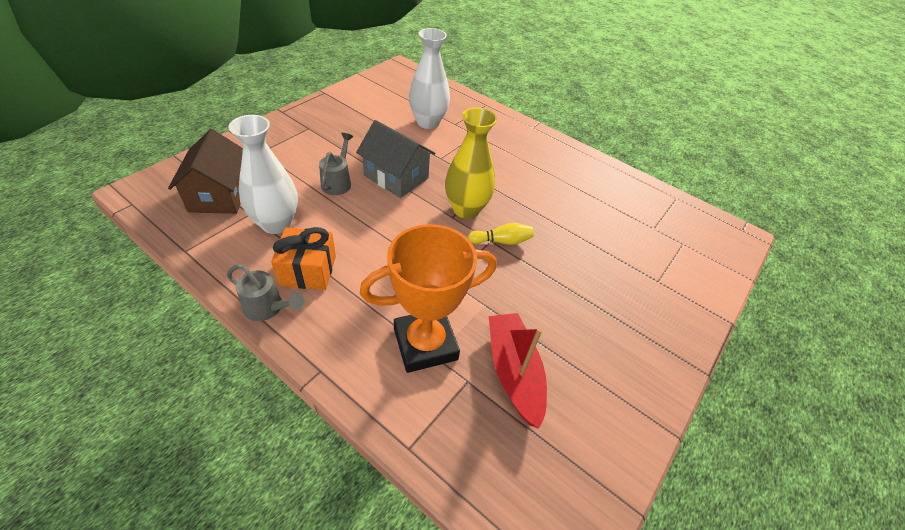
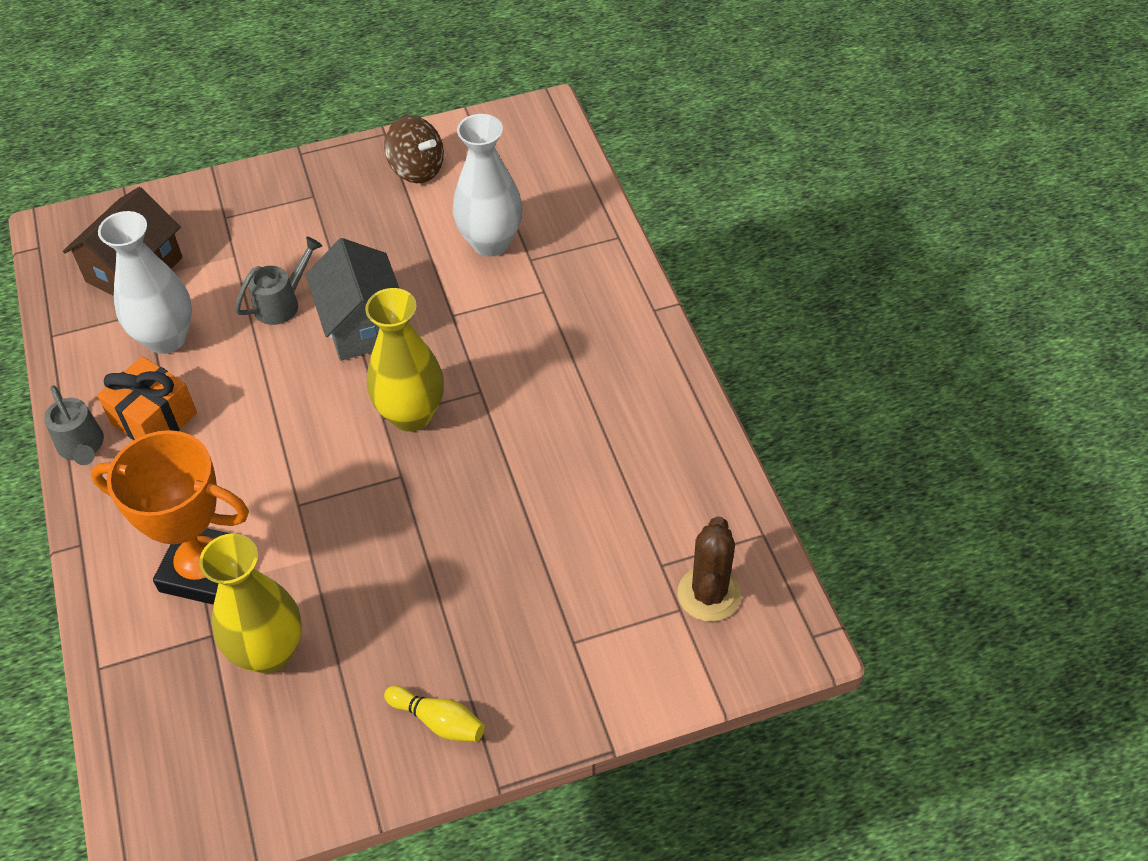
camera: 40 degrees right, 5 degrees up
yellow bowling pin [468,223,534,245] -> yellow bowling pin moved to [384,686,485,742]
red boat [489,313,547,429] -> yellow vase [199,533,302,674]
none -> brown spinning top [384,115,444,183]
none -> brown cactus [678,516,741,622]

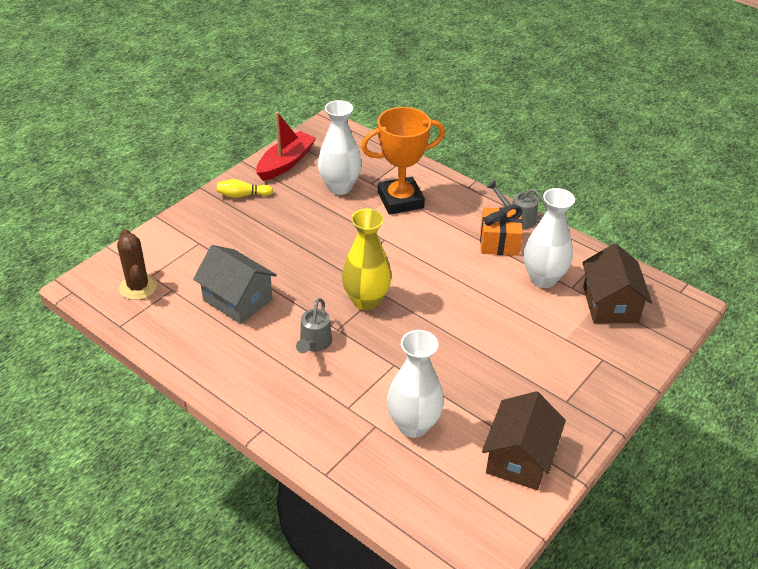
camera: 145 degrees right, 10 degrees down
yellow vase [199,533,302,674] -> white vase [318,100,362,195]
grey watering can [235,236,322,325] -> grey watering can moved to [296,298,332,353]
grey house [306,238,399,361] -> grey house moved to [193,245,277,324]
brown spinning top [384,115,444,183] -> brown house [482,391,566,490]
none -> red boat [256,112,316,181]

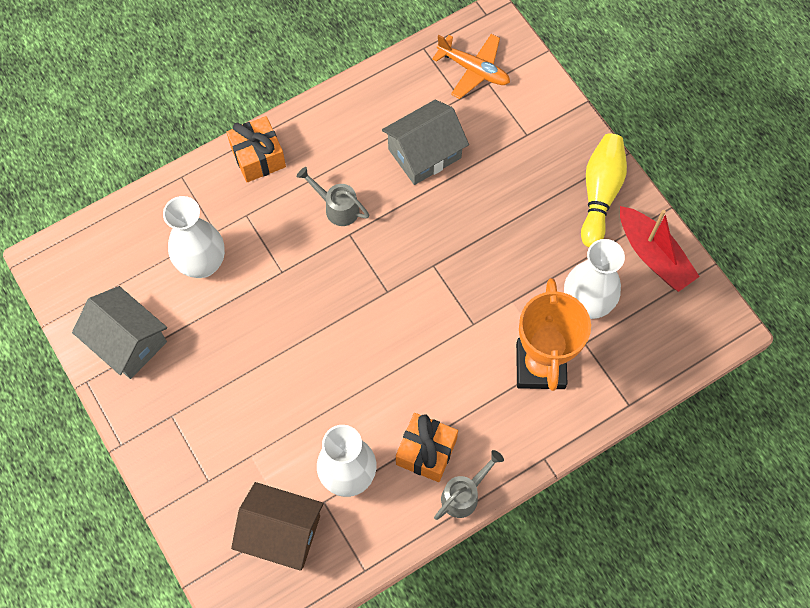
camera: 110 degrees right, 25 degrees up
brown cactus [117,229,157,300] -> orange plane [432,34,510,99]
yellow bowling pin [217,179,273,198] -> yellow bowling pin [581,133,627,247], size x1.73
yellow vase [342,208,392,310] -> none
brown house [482,391,566,490] -> grey house [72,286,167,379]
none -> orange gift [227,116,286,182]

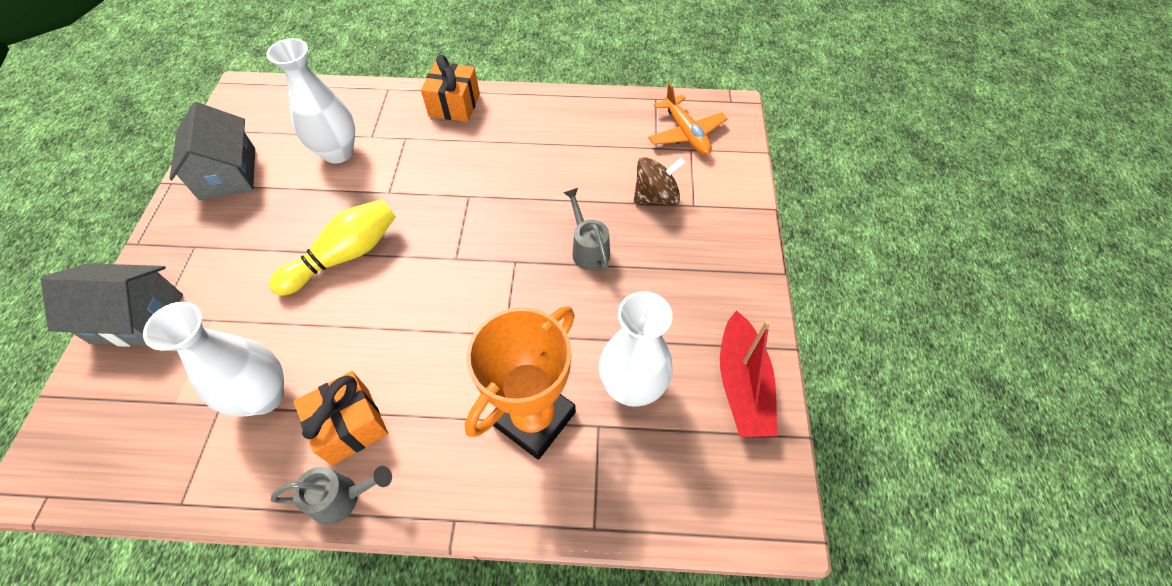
camera: 35 degrees right, 10 degrees down
brown house [231,482,324,571] -> none
grey watering can [297,167,370,226] -> grey watering can moved to [563,188,610,270]
grey house [382,100,469,185] -> grey house moved to [41,263,183,347]
yellow bowling pin [581,133,627,247] -> yellow bowling pin moved to [269,199,396,296]
none -> brown spinning top [634,157,685,205]

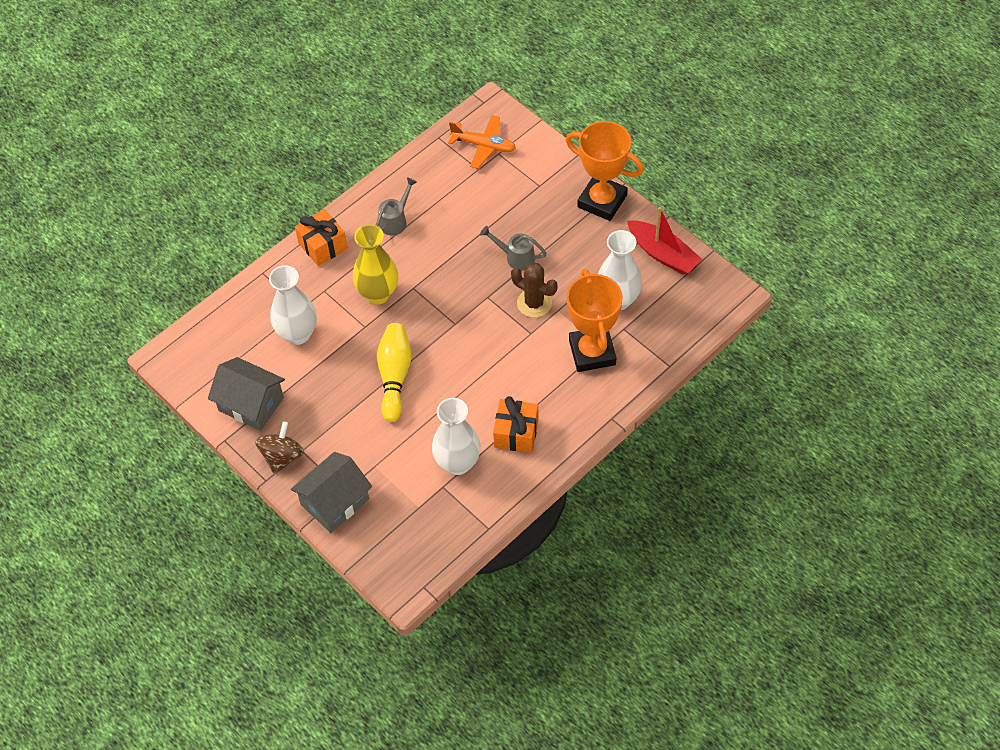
camera: 45 degrees left, 0 degrees up
grey watering can [271,466,392,525] -> grey watering can moved to [376,177,417,235]
brown spinning top [634,157,685,205] -> brown spinning top moved to [255,422,304,473]
none -> yellow vase [353,224,398,304]
none -> brown cactus [511,262,557,318]
none -> orange trophy [566,121,644,221]

